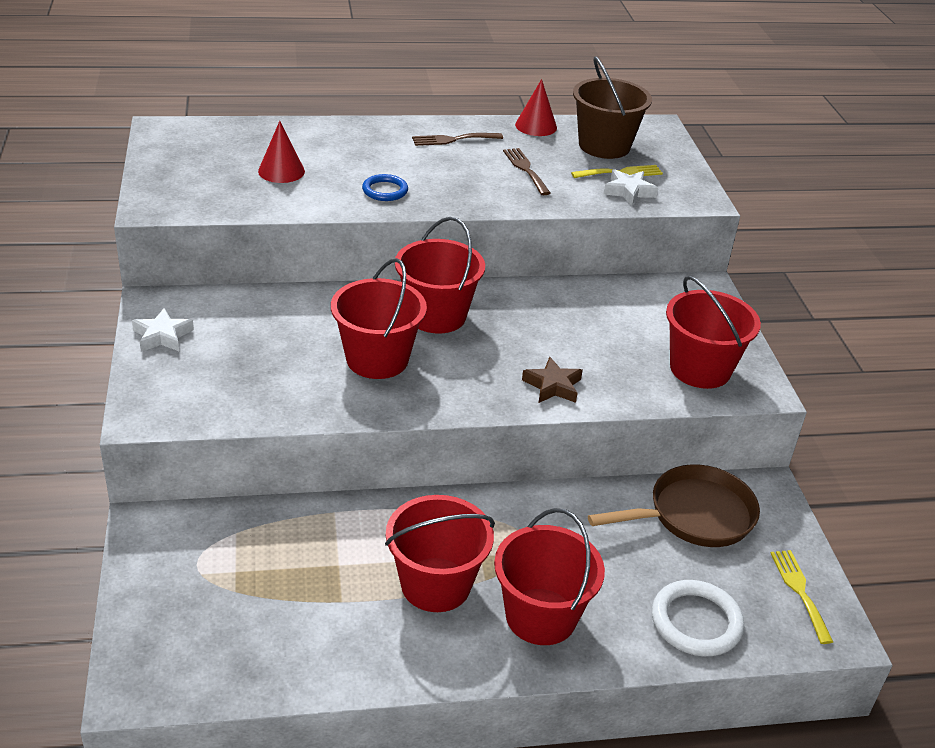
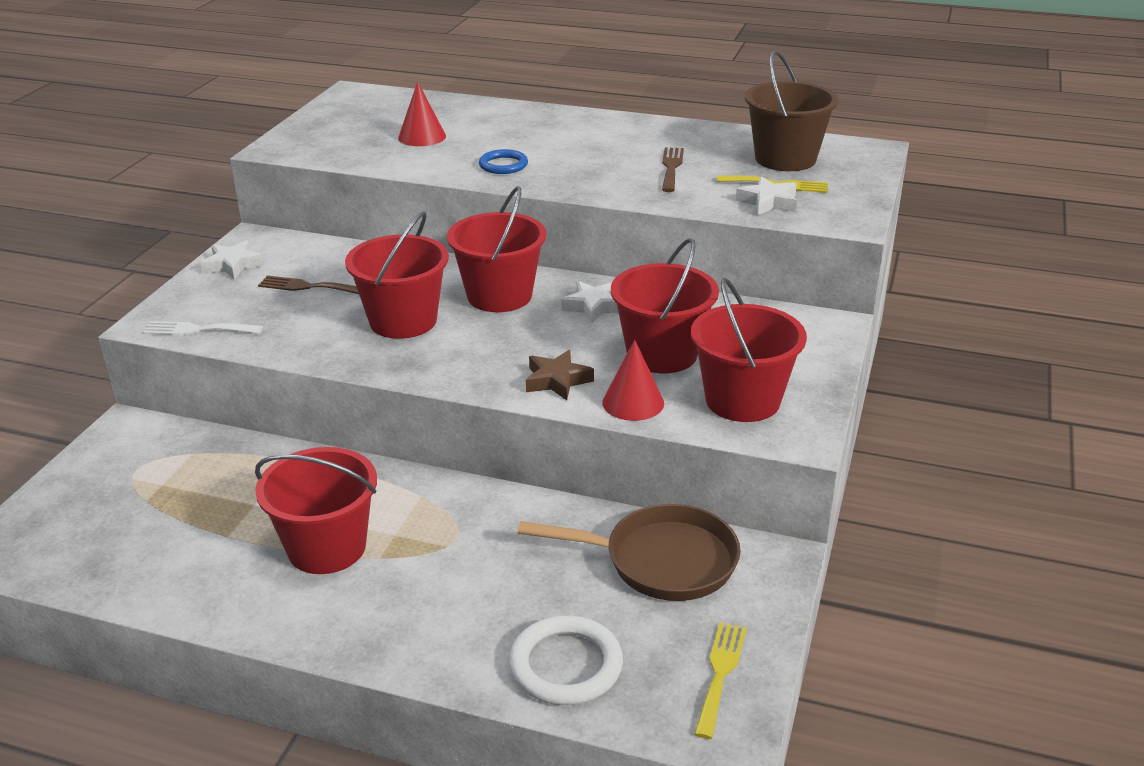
camera: 30 degrees right, 5 degrees down
brown fork [412,133,503,146] -> brown fork moved to [258,275,359,294]
red bucket [494,508,605,645] -> red bucket moved to [611,238,719,373]
red cone [515,79,557,136] -> red cone moved to [602,340,664,421]
none -> white fork [143,321,263,335]
none -> white star [561,281,619,324]

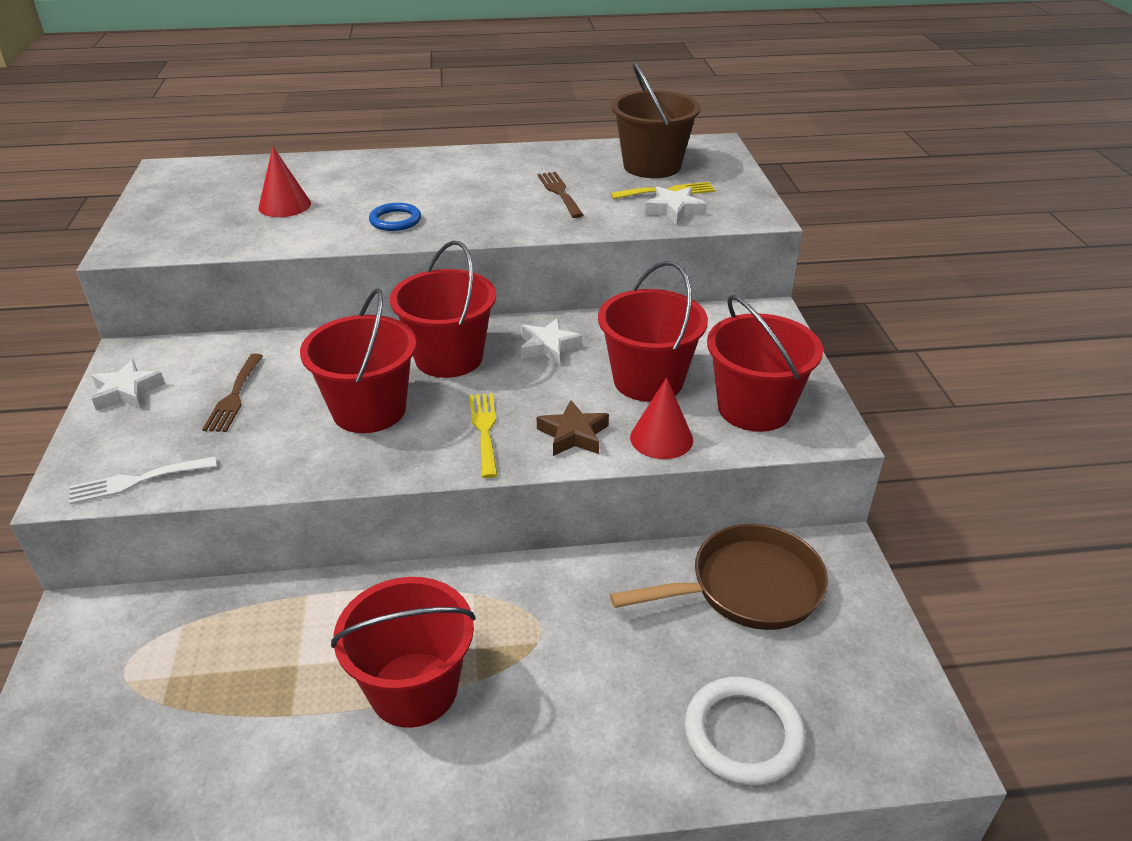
camera: 25 degrees left, 5 degrees up
brown fork [258,275,359,294] -> brown fork turned 75 degrees counterclockwise [202,354,263,432]
yellow fork [694,622,747,739] -> yellow fork moved to [469,393,498,478]

